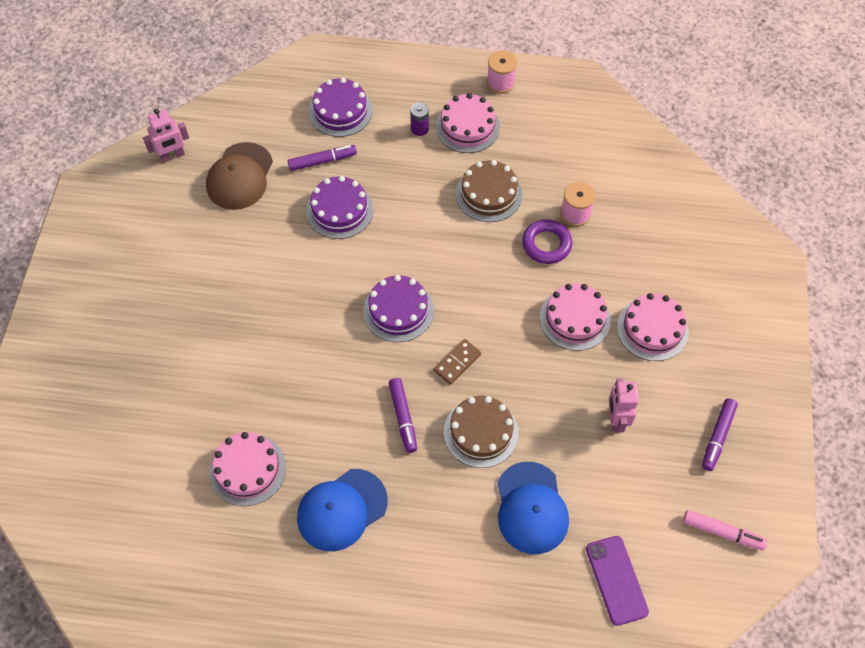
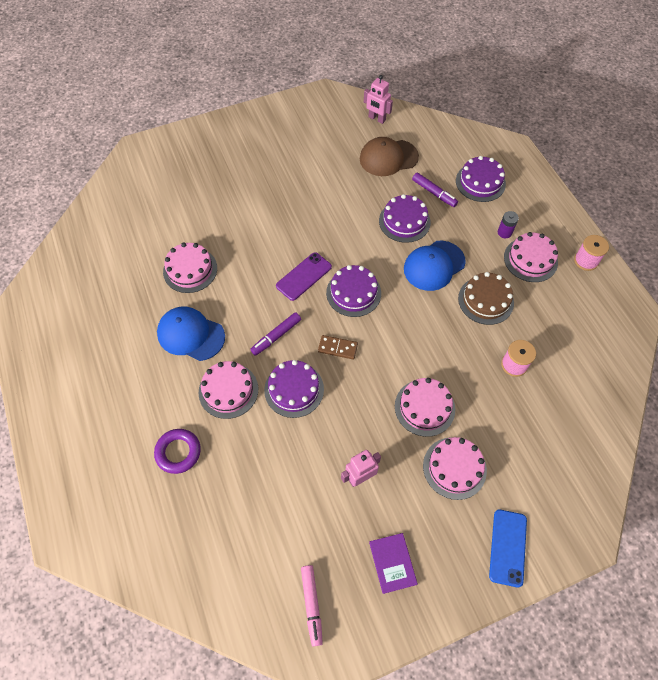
camera: 60 degrees right, 0 degrees up
brown cake [444,396,518,468] -> purple cake [264,360,324,418]
blue cap [497,462,569,554] -> blue cap moved to [404,241,466,291]
purple ring [522,219,572,264] -> purple ring moved to [154,429,201,474]
purple phone [586,536,649,626] -> purple phone moved to [276,252,332,301]
purple marker [702,398,738,471] -> purple book [369,533,418,594]
none -> pink cake [199,361,258,419]
none -> blue phone [489,510,527,587]

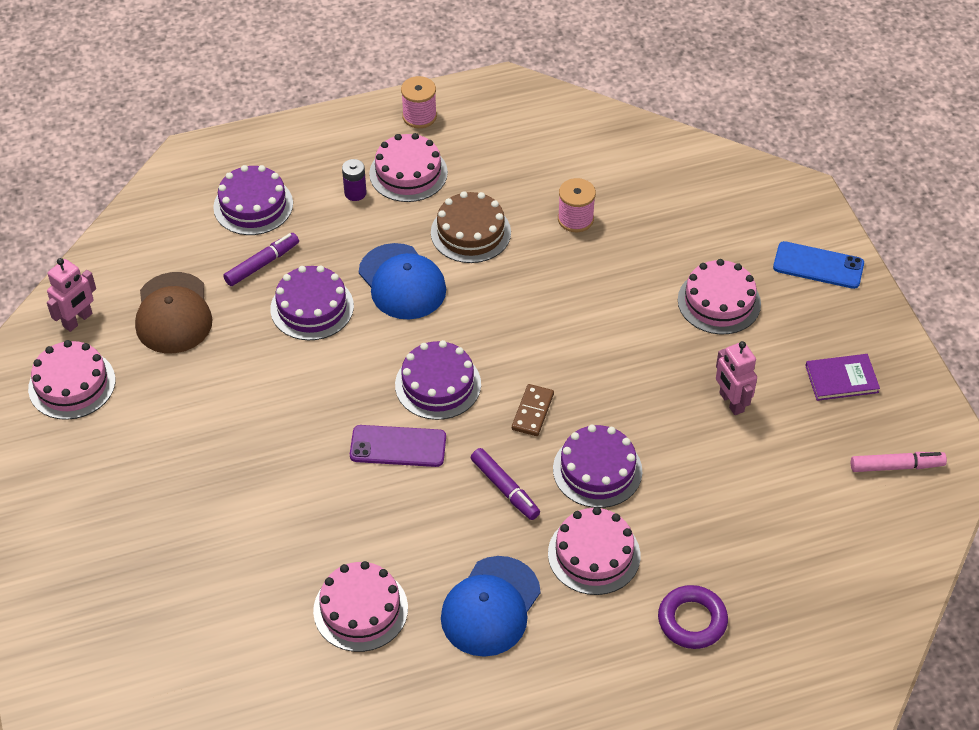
camera: 85 degrees left, 10 degrees down
purple phone [276,252,332,301] -> purple phone turned 45 degrees counterclockwise [350,425,446,467]
pink cake [395,378,455,437] -> pink cake moved to [28,340,115,420]

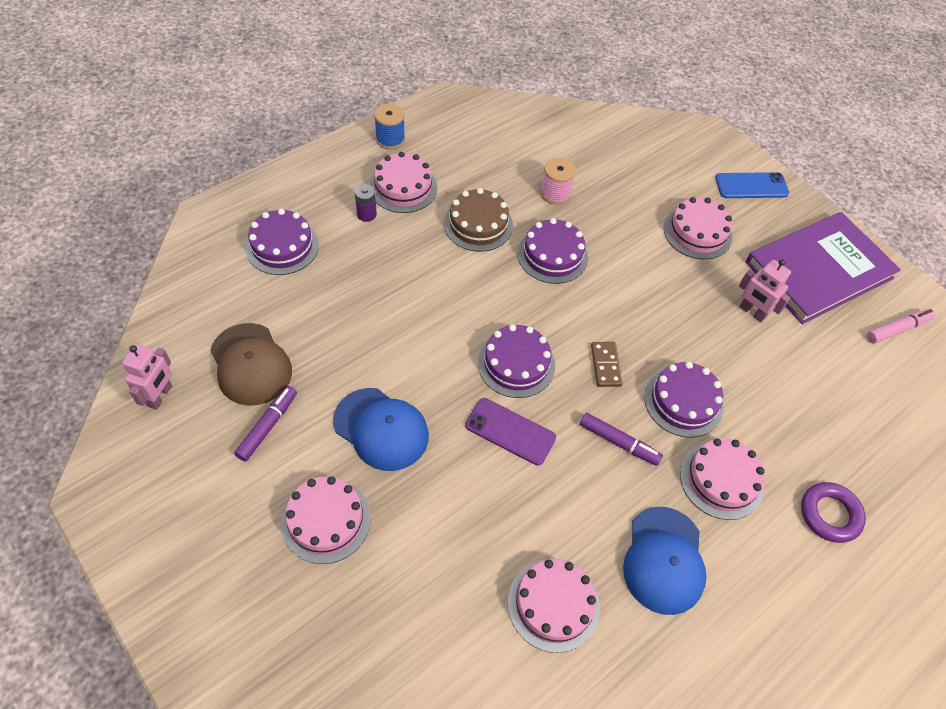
camera: 25 degrees left, 5 degrees up
pink cake [28,340,115,420] -> pink cake moved to [281,476,371,564]
purple marker [223,233,299,286] -> purple marker moved to [234,386,297,462]
purple cake [270,265,354,340] -> purple cake moved to [517,218,588,284]
purple phone [350,425,446,467] -> purple phone turned 45 degrees clockwise [465,398,556,465]
blue cap [359,243,446,319] -> blue cap moved to [333,388,429,471]
pink spool [401,76,437,128] -> blue spool [374,103,405,149]
purple book [805,354,880,401] -> purple book [746,212,901,324], size x2.35

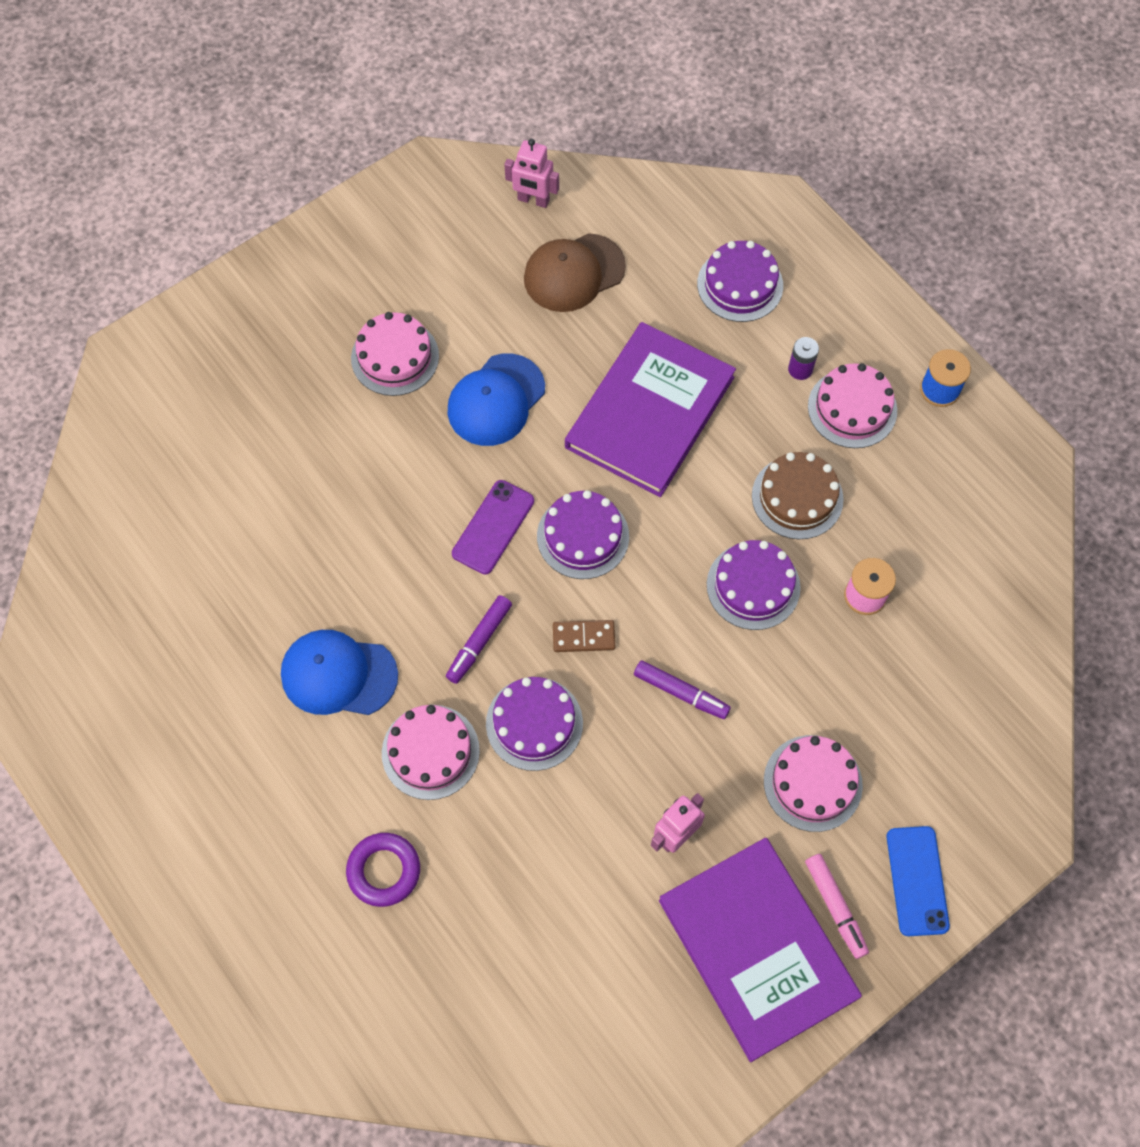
camera: 95 degrees right, 10 degrees up
purple marker [234,386,297,462] -> purple marker moved to [634,660,731,719]
pink cake [508,559,600,653] -> none
pink marker [867,309,936,344] -> pink marker moved to [805,854,869,959]
none -> purple book [565,322,736,497]

